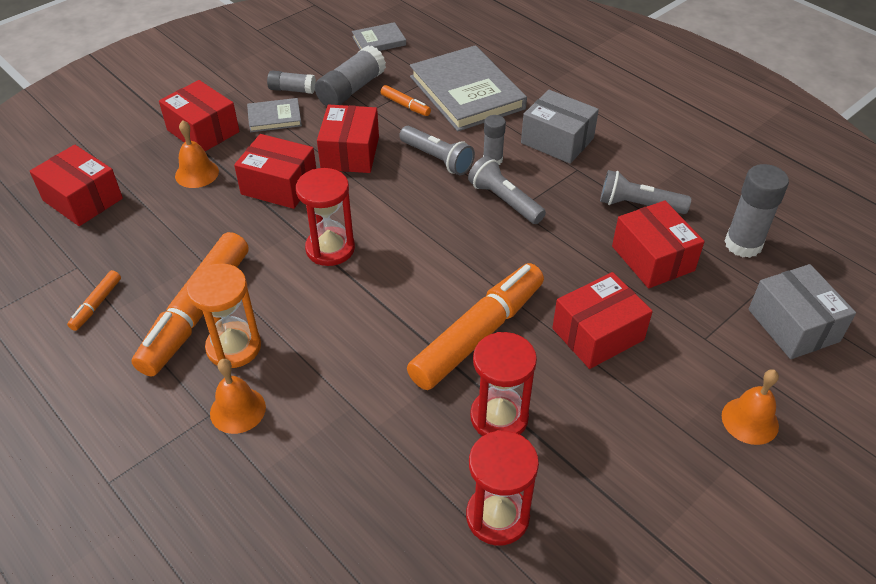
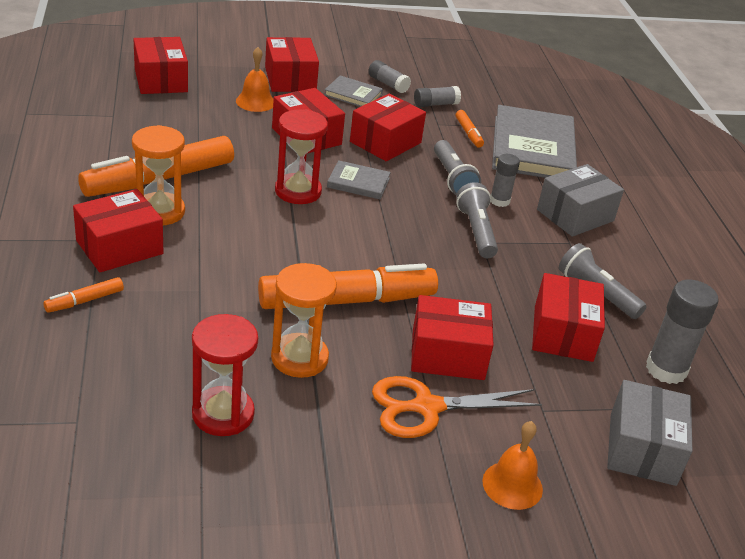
camera: 30 degrees right, 10 degrees down
orange marker [67,270,121,331] -> orange marker moved to [43,277,124,313]
orange bell [210,359,266,434] -> red box [73,189,163,272]
grey glue stick [315,45,386,106] -> grey glue stick [414,86,461,107], size x0.60
grey book [352,22,406,51] -> grey book moved to [327,160,391,199]
red hourglass [470,332,537,436] -> orange hourglass [271,263,337,378]
grey box [521,90,599,164] -> grey box turned 75 degrees clockwise [537,164,624,237]
none -> orange scissors [372,376,542,438]

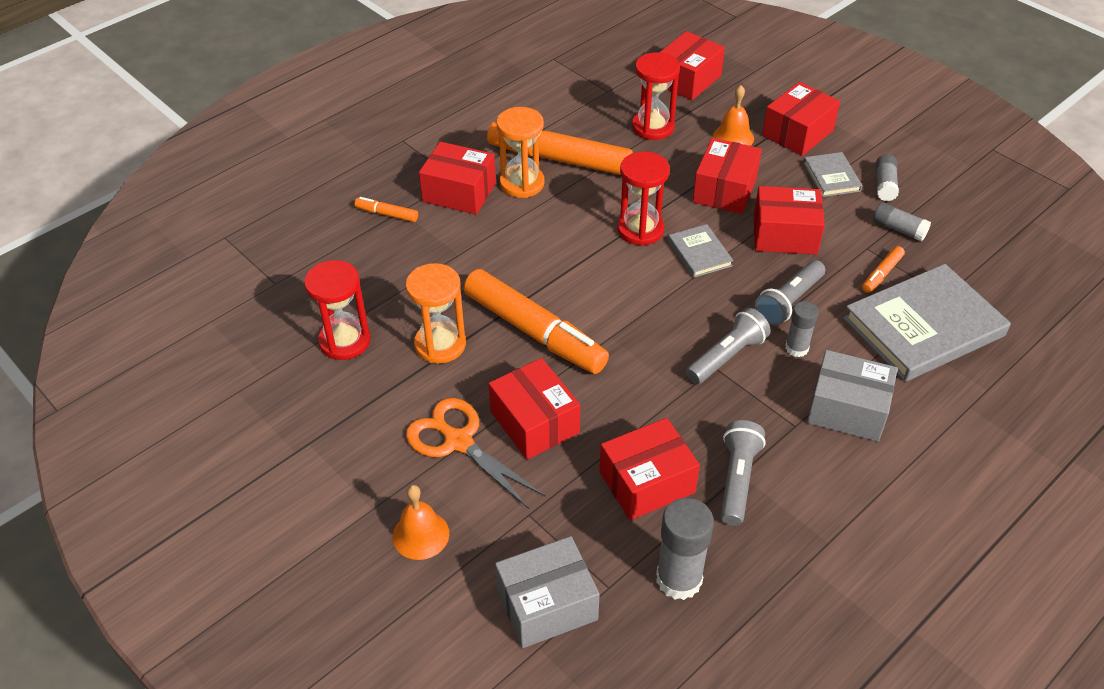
camera: 60 degrees right, 10 degrees up
none -> red hourglass [632,52,680,140]

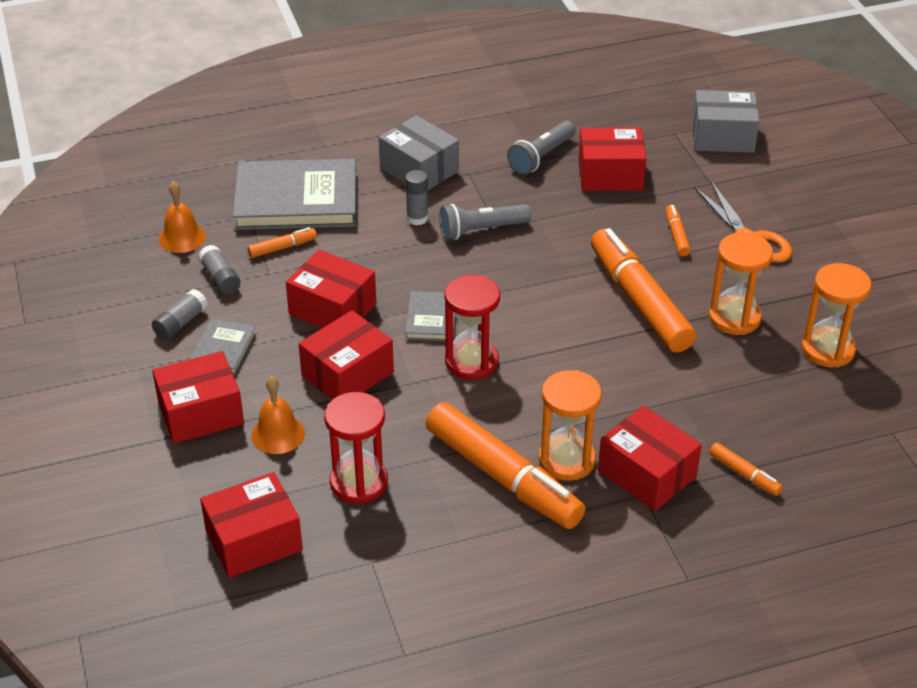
camera: 155 degrees left, 5 degrees down
red hourglass [304,260,371,360] -> orange hourglass [802,263,871,368]
orange bell [392,485,449,560] -> orange bell moved to [159,181,206,253]
red box [489,358,580,460] -> orange marker [666,205,691,256]
grey glue stick [656,498,714,600] -> none
grey flashlight [755,260,825,326] -> none

